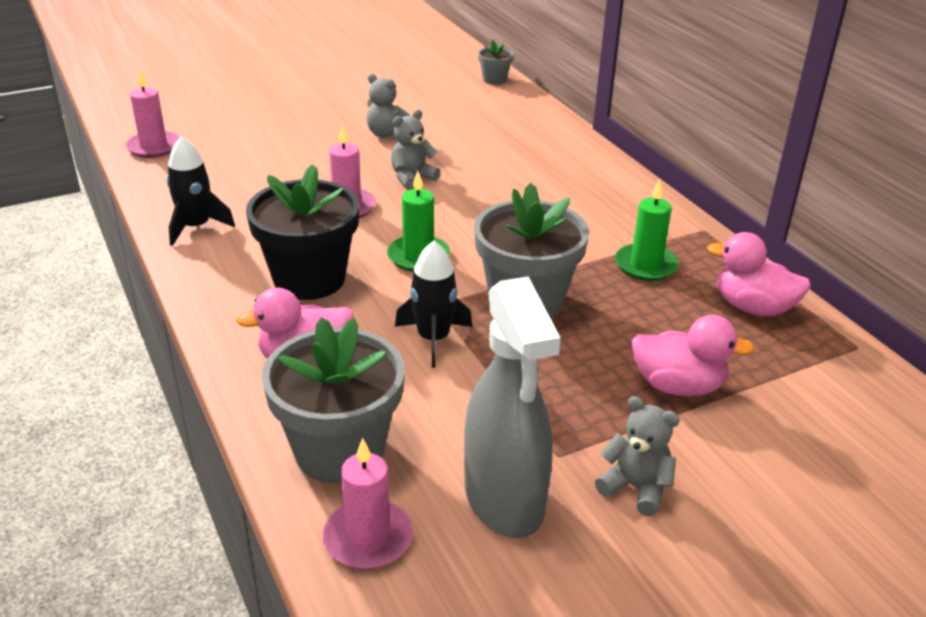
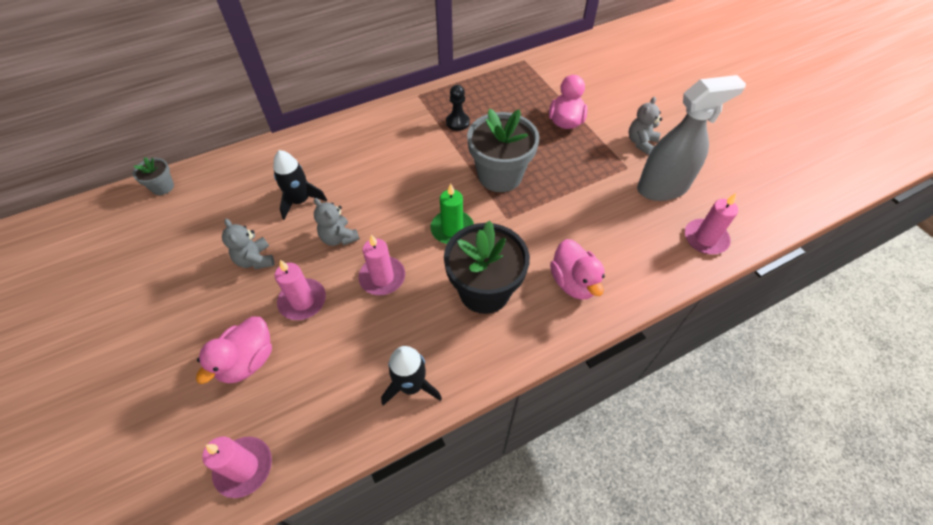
camera: 90 degrees left, 20 degrees up
grey flower pot [262,317,405,484] -> none
grey teddy bear [366,73,410,138] -> grey teddy bear turned 120 degrees clockwise [222,219,274,269]
black rocket [395,241,472,368] -> black rocket moved to [273,150,327,220]
green candle [615,179,679,281] -> black pawn [446,85,470,131]
pink duck [707,232,811,316] -> pink duck moved to [196,316,272,384]
none -> pink candle [275,260,326,320]

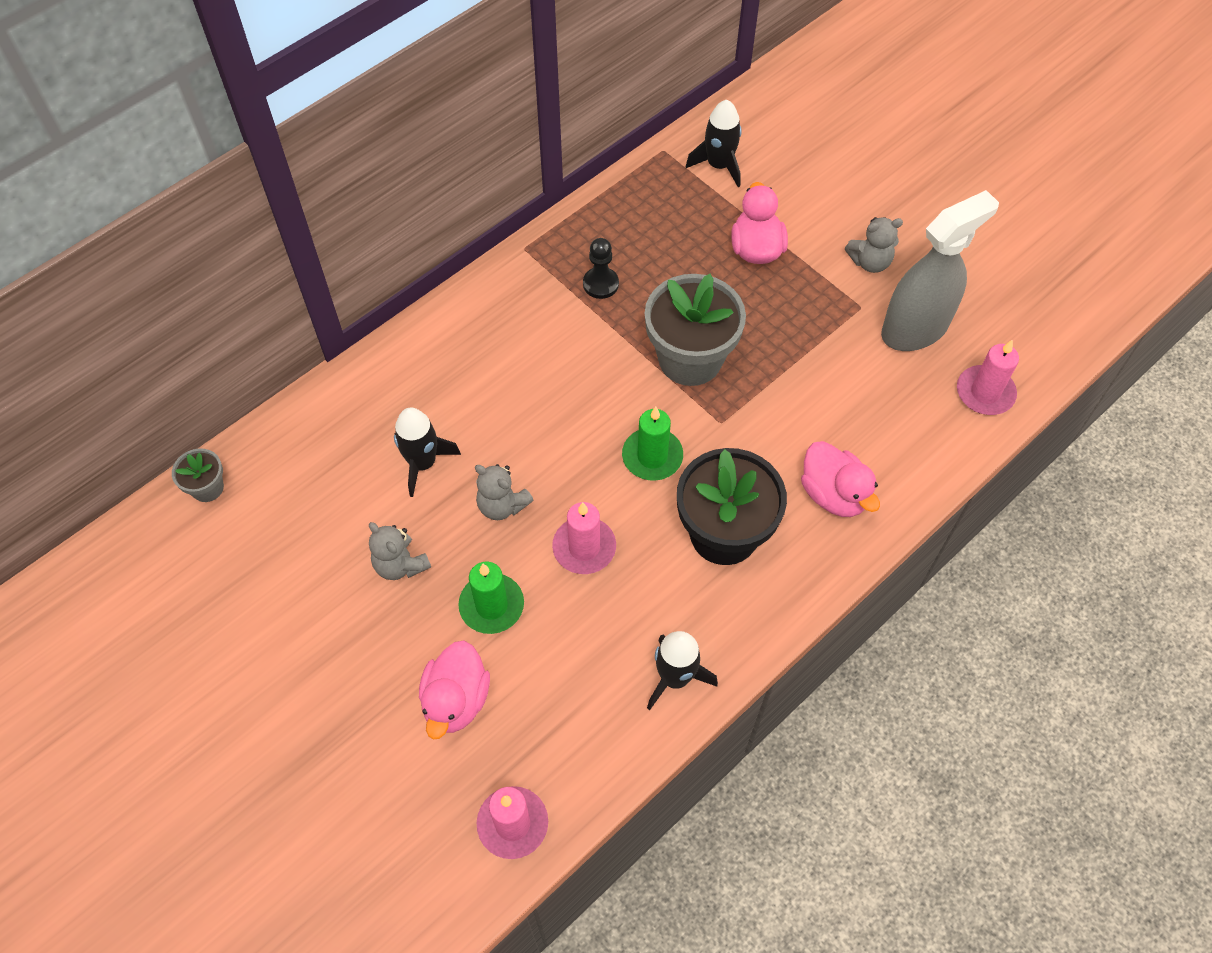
camera: 15 degrees left, 5 degrees up
pink candle [275,260,326,320] -> green candle [458,562,524,634]
grey teddy bear [629,97,662,155] -> grey teddy bear turned 120 degrees counterclockwise [845,217,903,273]
none -> black rocket [686,100,742,187]

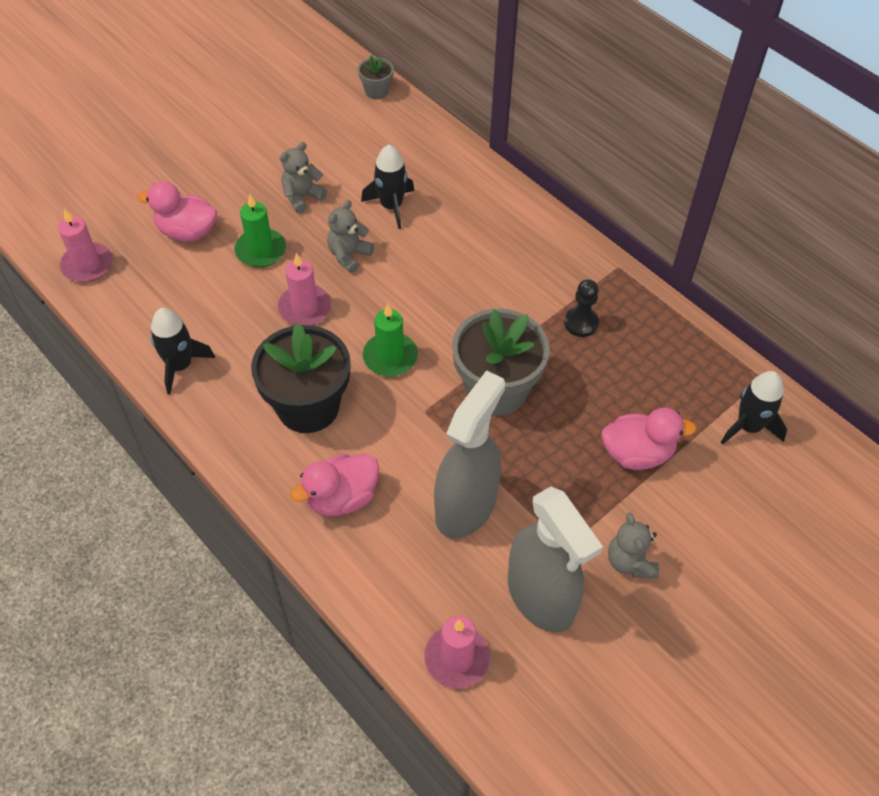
camera: 90 degrees right, 5 degrees down
none -> grey spray bottle [434,370,505,539]

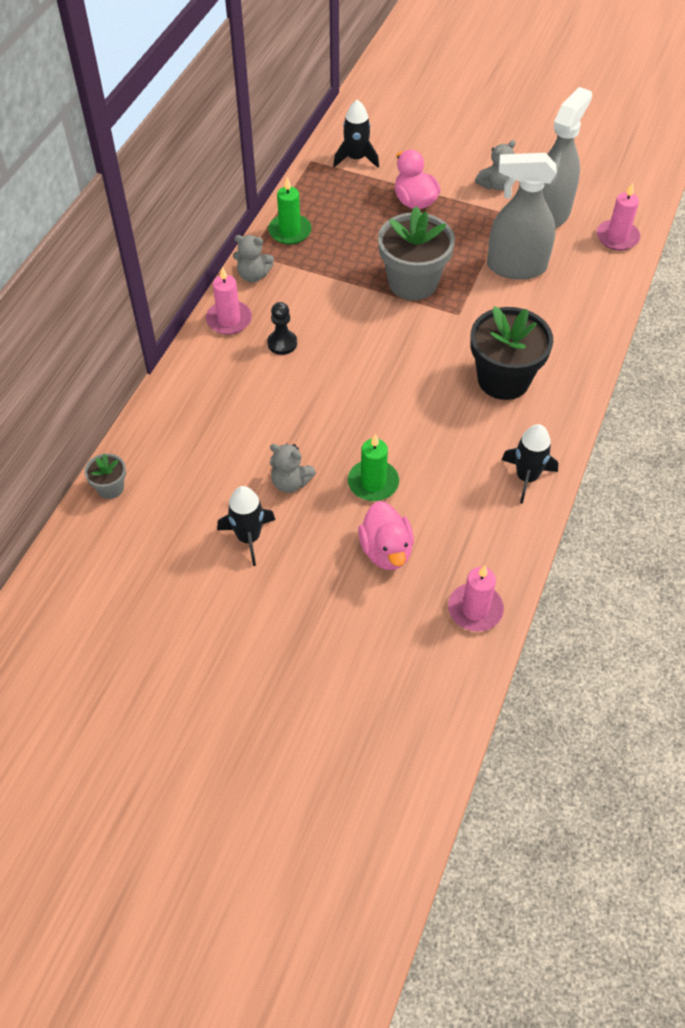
camera: 115 degrees left, 0 degrees up
pink candle [278,253,331,325] -> pink candle moved to [206,267,252,335]
pink duck [290,454,379,516] -> none
grey teddy bear [327,200,374,273] -> grey teddy bear moved to [233,235,274,282]
black rocket [361,144,414,229] -> black rocket moved to [217,486,275,566]
green candle [363,304,418,377] -> green candle moved to [268,177,312,245]
black pawn [564,279,599,337] -> black pawn moved to [267,302,297,355]

